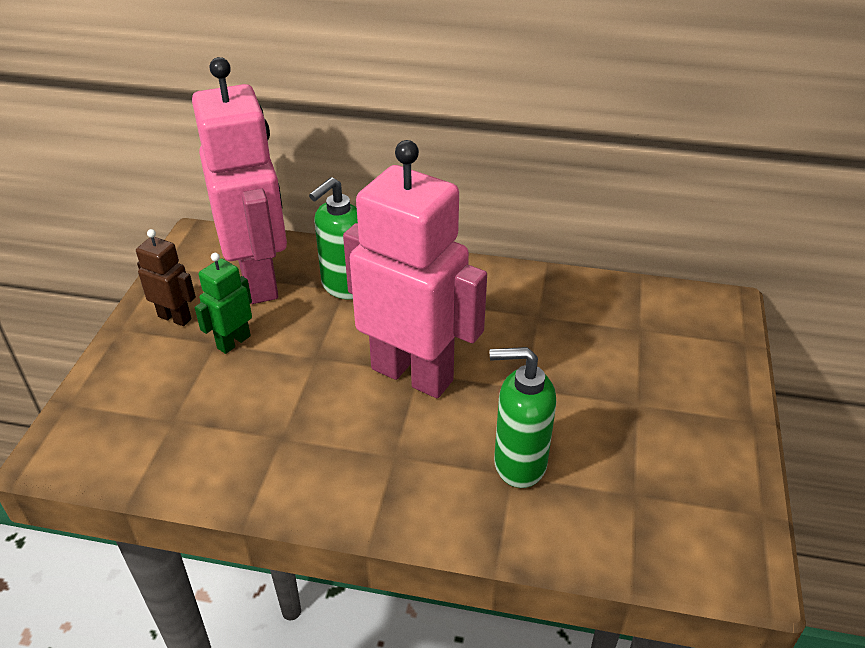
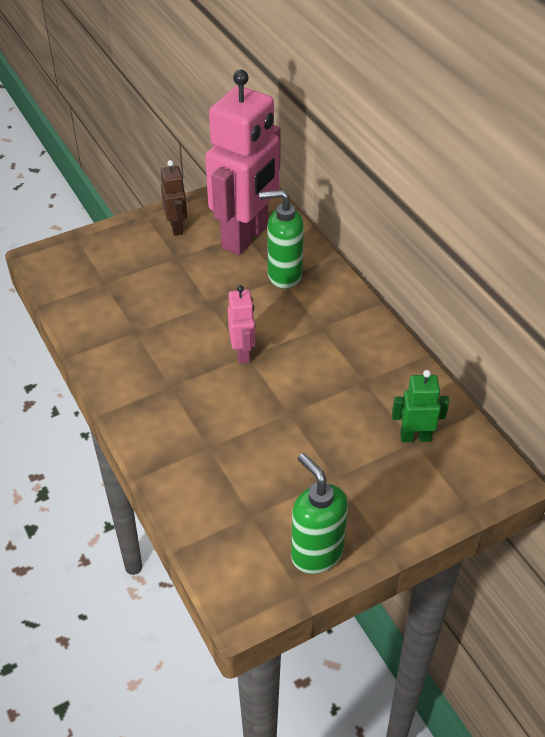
camera: 50 degrees right, 5 degrees up
green robot [195,253,252,354] -> green robot moved to [392,370,449,442]
pink robot [343,140,487,398] -> pink robot [228,285,255,364], size x0.44
green soap dispenser [490,347,556,488] -> green soap dispenser moved to [291,453,348,574]

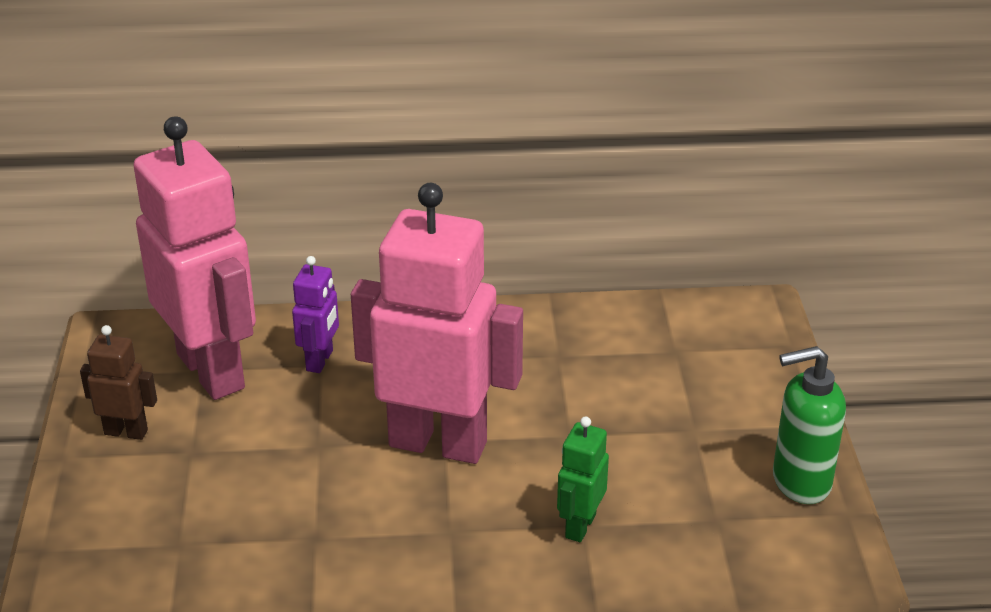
camera: 65 degrees left, 10 degrees down
pink robot [228,285,255,364] -> pink robot [351,183,523,464], size x2.27
green soap dispenser [259,190,304,289] -> purple robot [292,256,339,373]
green robot [392,370,449,442] -> green robot moved to [557,416,609,542]

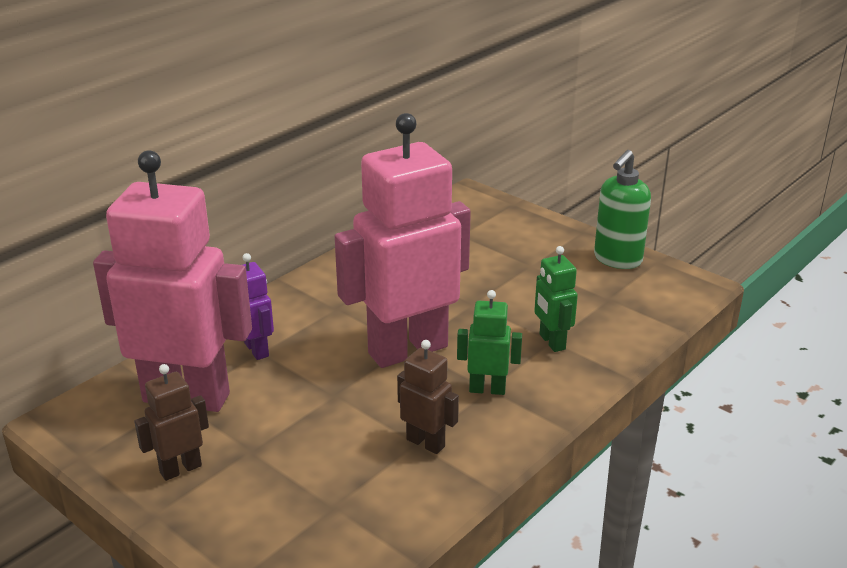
camera: 45 degrees left, 5 degrees down
none -> brown robot [397,340,459,454]
none -> green robot [457,290,522,395]

